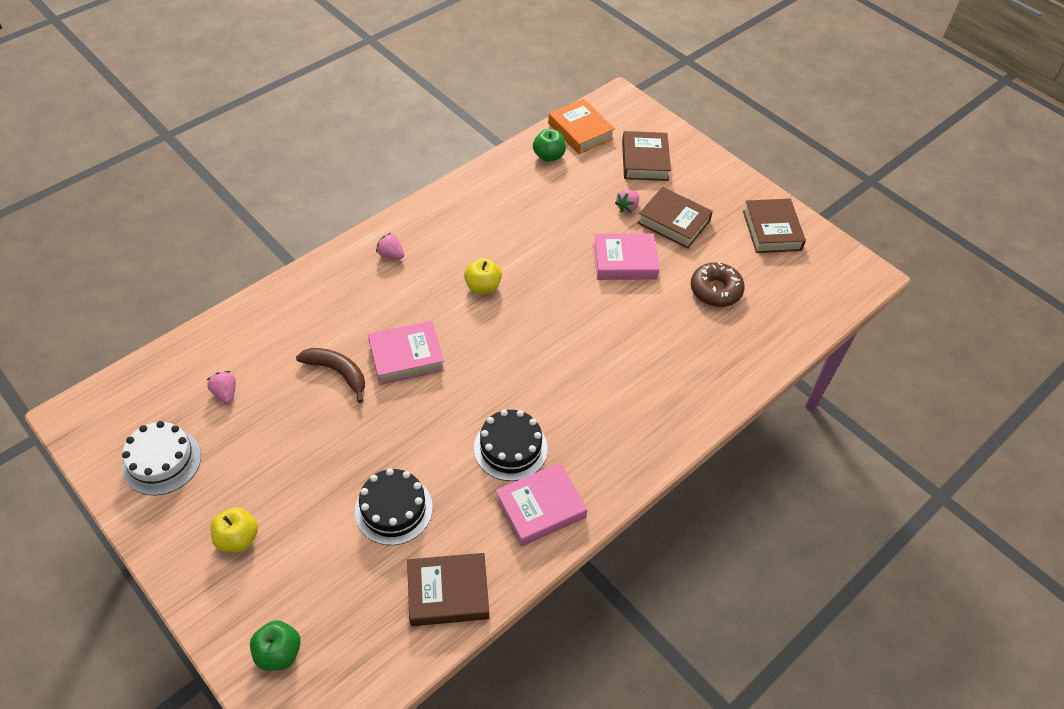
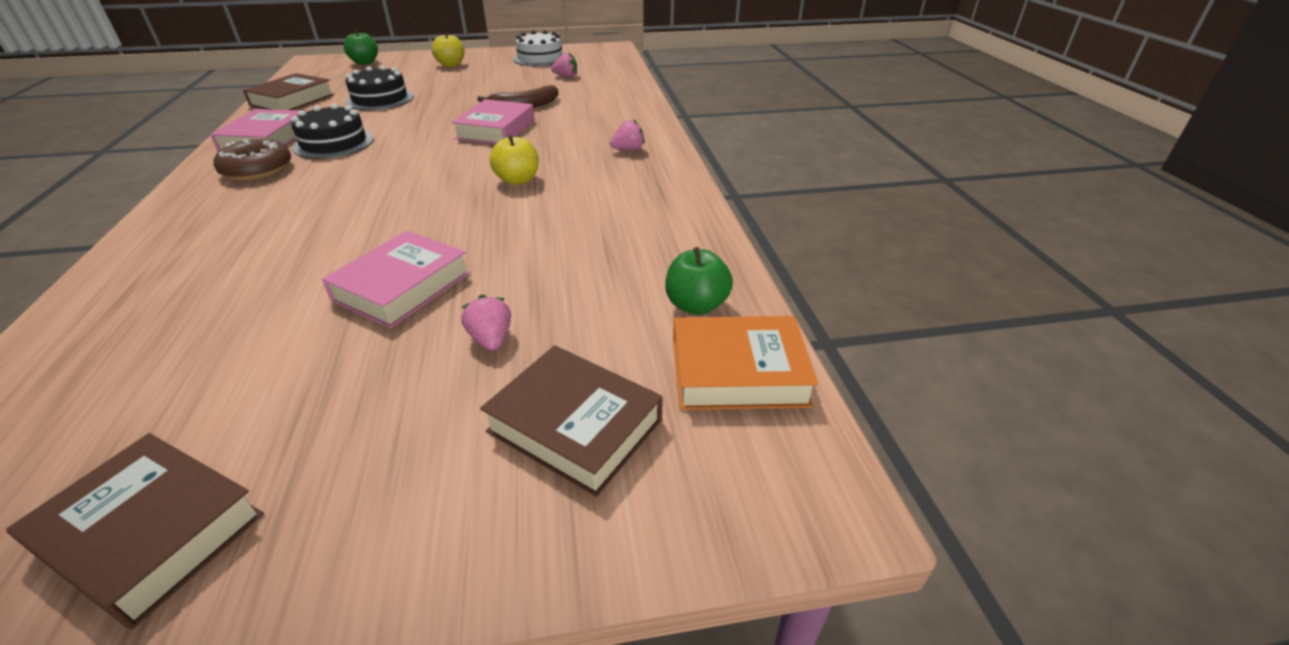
camera: 125 degrees right, 15 degrees down
brown book [638,187,713,248] -> none
brown donut [691,262,745,307] -> brown donut moved to [213,139,291,181]

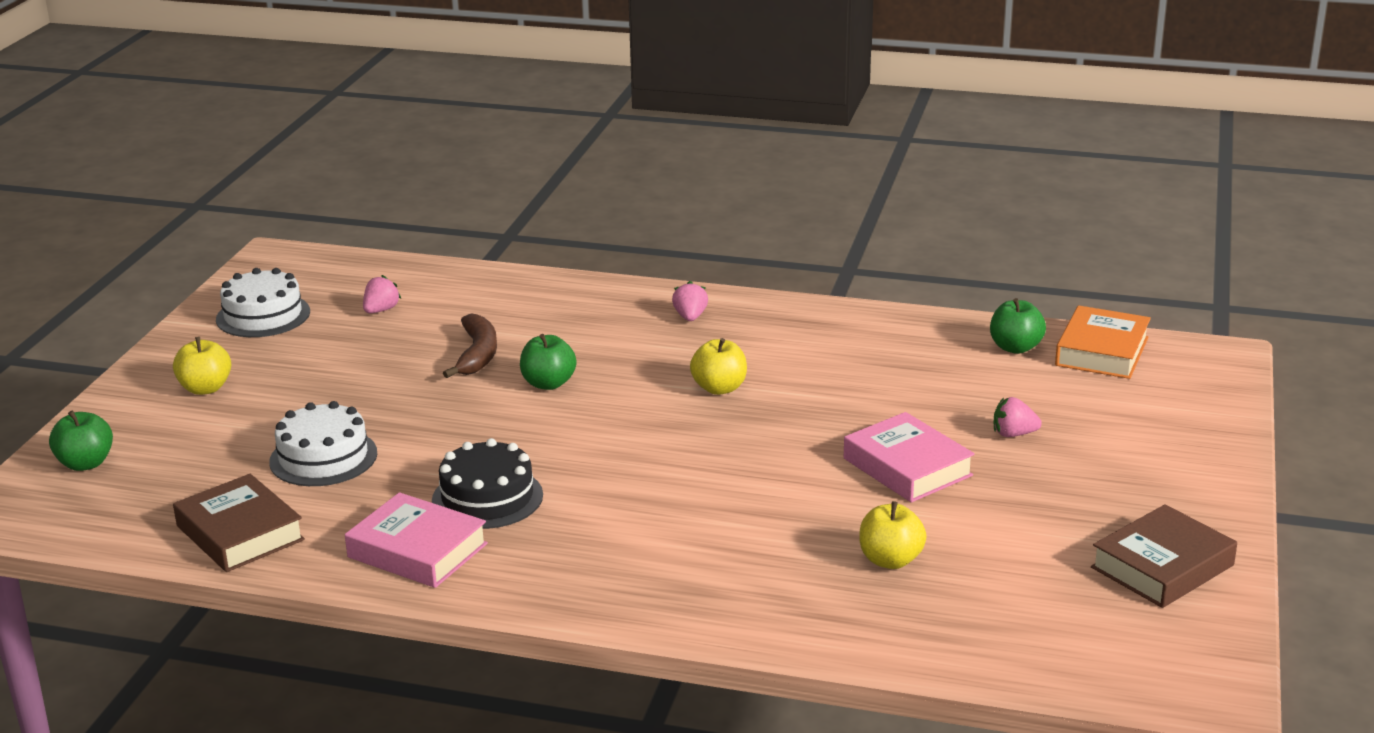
camera: 65 degrees left, 10 degrees down
brown donut [213,139,291,181] -> none
black cake [346,66,413,111] -> white cake [269,401,377,486]
pink book [451,99,534,144] -> green apple [520,334,577,390]
brown book [480,345,663,497] -> none
none -> yellow apple [859,501,927,569]

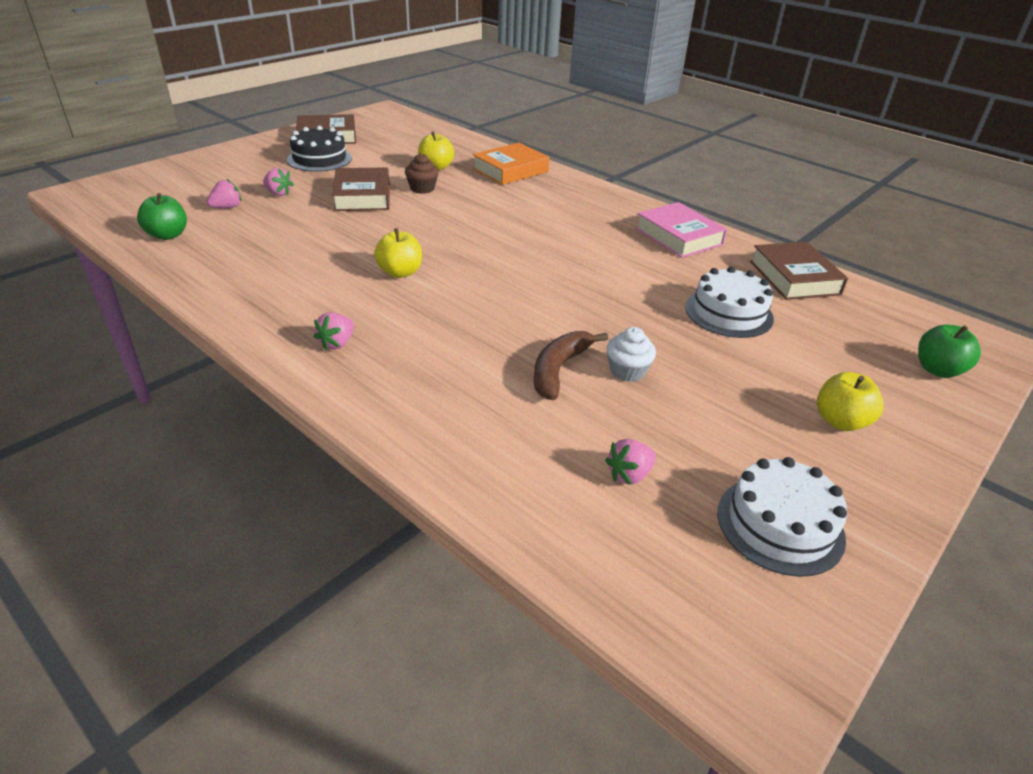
camera: 155 degrees left, 10 degrees up
black cake [432,438,543,529] -> black cake moved to [287,126,352,172]
green apple [520,334,577,390] -> none
pink book [844,412,975,503] -> brown book [332,167,390,211]
orange book [1055,305,1151,379] -> orange book moved to [473,142,549,185]
none -> pink strawberry [207,179,242,208]
none -> brown cupcake [405,153,439,194]
none -> white cupcake [607,327,656,382]

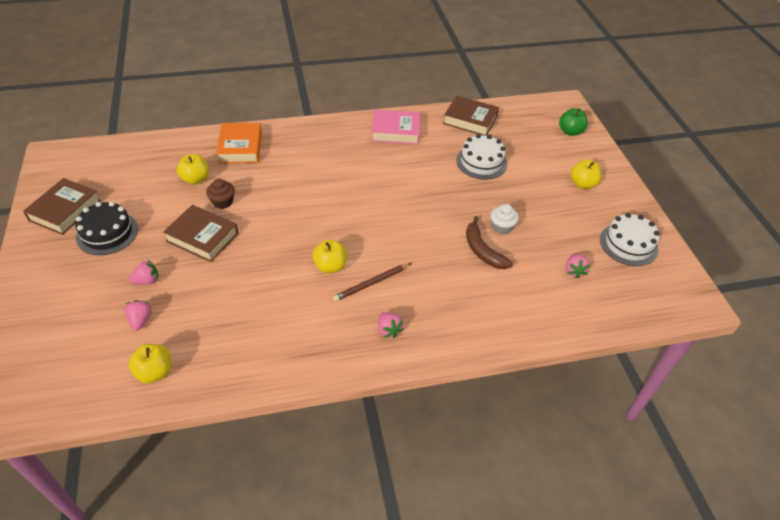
camera: 55 degrees left, 10 degrees up
green apple [137,193,187,240] -> yellow apple [129,344,171,383]
none -> brown pencil [333,263,411,301]

